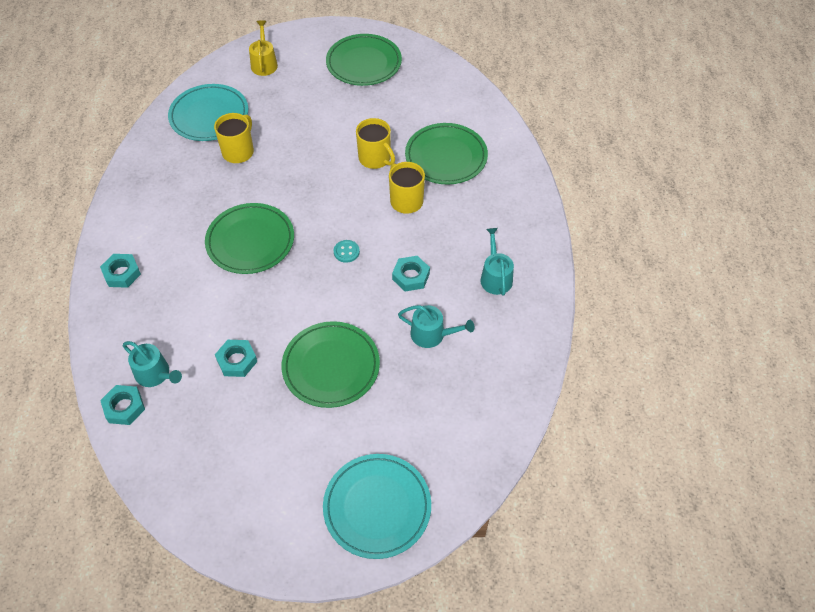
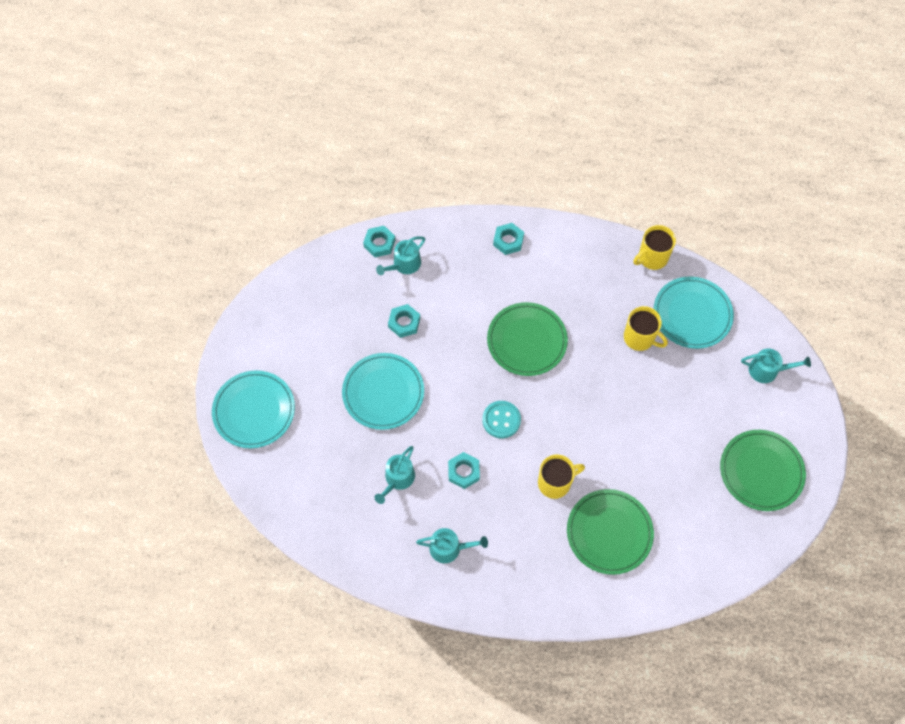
camera: 100 degrees right, 10 degrees up
yellow watering can [249,20,278,76] -> turquoise watering can [741,349,811,383]
green plate [282,321,380,408] -> turquoise plate [342,353,424,430]
turquoise button [334,240,360,263] -> turquoise button [482,401,521,438], size x1.60
yellow mug [356,118,395,169] -> yellow mug moved to [633,225,676,270]

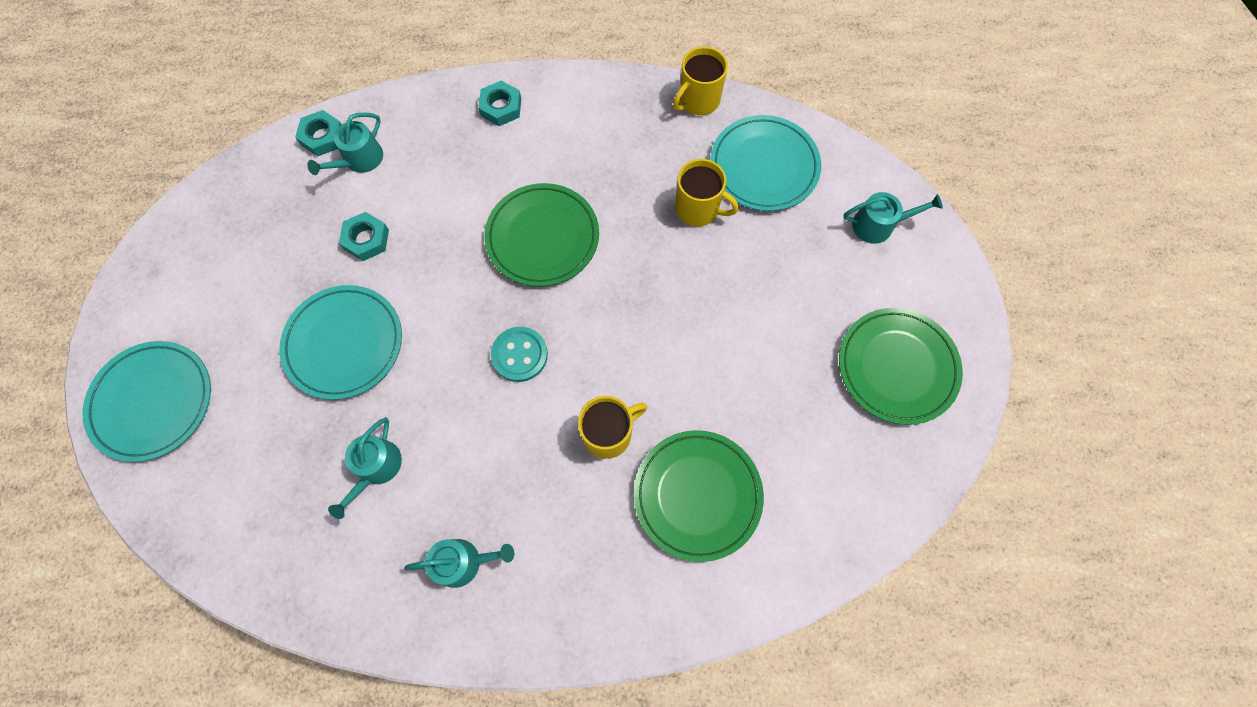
camera: 10 degrees left, 5 degrees up
turquoise nut [448,452,480,489] -> none

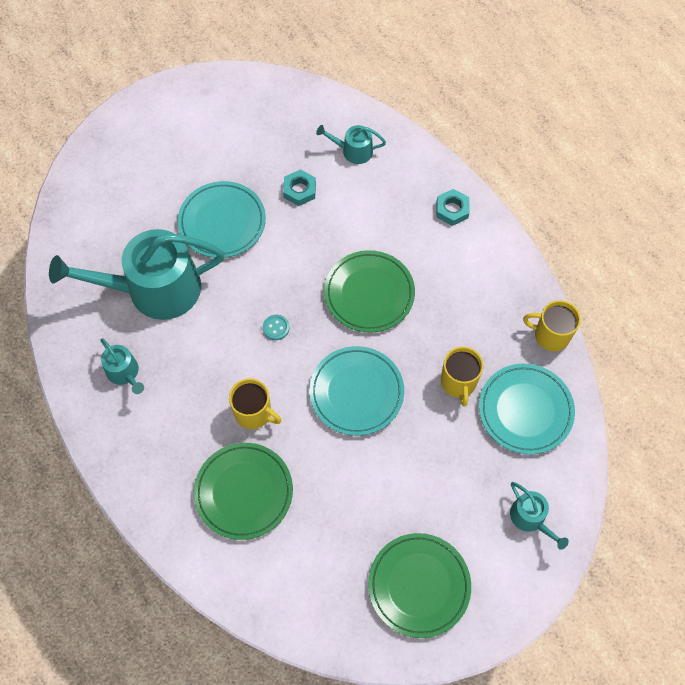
camera: 60 degrees right, 5 degrees down
turquoise plate [83,341,211,462] -> turquoise plate moved to [309,346,404,436]
turquoise nut [295,110,342,156] -> none
turquoise watering can [328,417,402,519] -> turquoise watering can [49,229,225,320], size x2.24
turquoise button [491,327,548,382] -> turquoise button [263,315,289,340], size x0.63

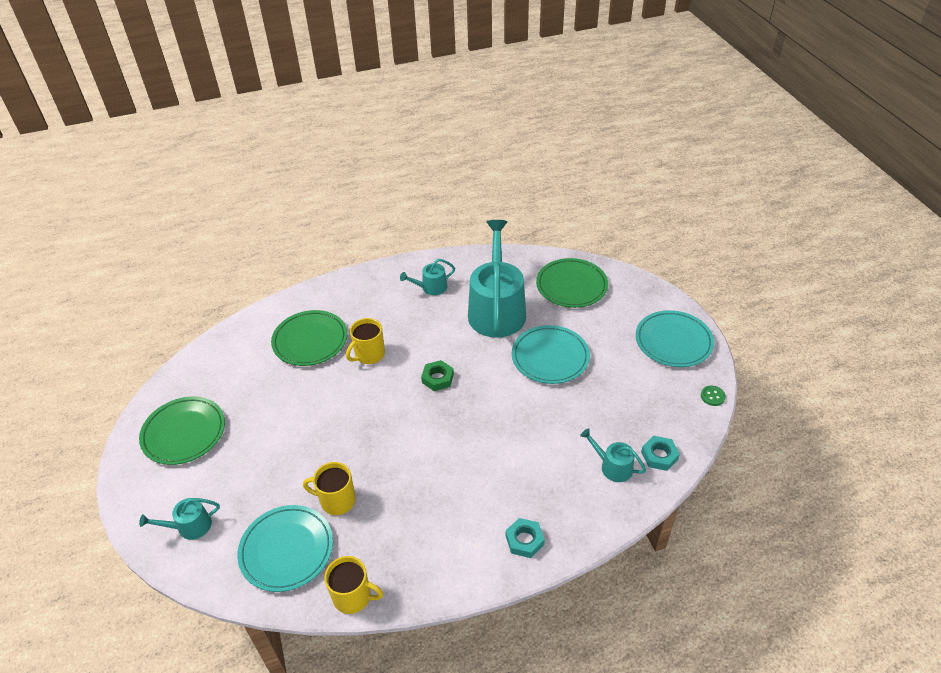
camera: 105 degrees right, 20 degrees down
turquoise button [263,315,289,340] -> green nut [421,360,454,391]
turquoise nut [283,169,316,206] -> turquoise nut moved to [641,436,680,471]
turquoise plate [309,346,404,436] -> turquoise plate moved to [636,310,714,367]
turquoise watering can [316,125,386,164] -> turquoise watering can turned 75 degrees counterclockwise [580,428,646,482]
green plate [324,250,415,332] -> green plate moved to [536,258,608,308]
yellow mug [523,300,581,351] -> yellow mug turned 75 degrees clockwise [324,556,383,614]
none -> green button [701,386,726,406]

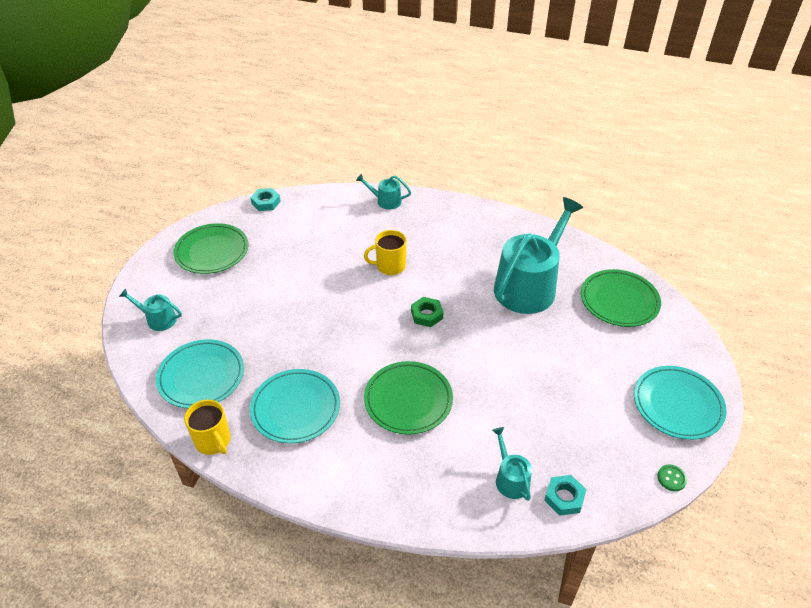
camera: 35 degrees right, 0 degrees up
green plate [271,310,347,366] -> green plate moved to [364,361,453,435]
yellow mug [303,462,356,515] -> none
turquoise watering can [400,259,455,295] -> turquoise watering can moved to [356,174,411,210]
turquoise nut [506,518,545,558] -> turquoise nut moved to [250,188,281,211]
turquoise plate [512,325,590,384] -> turquoise plate moved to [250,369,340,444]

